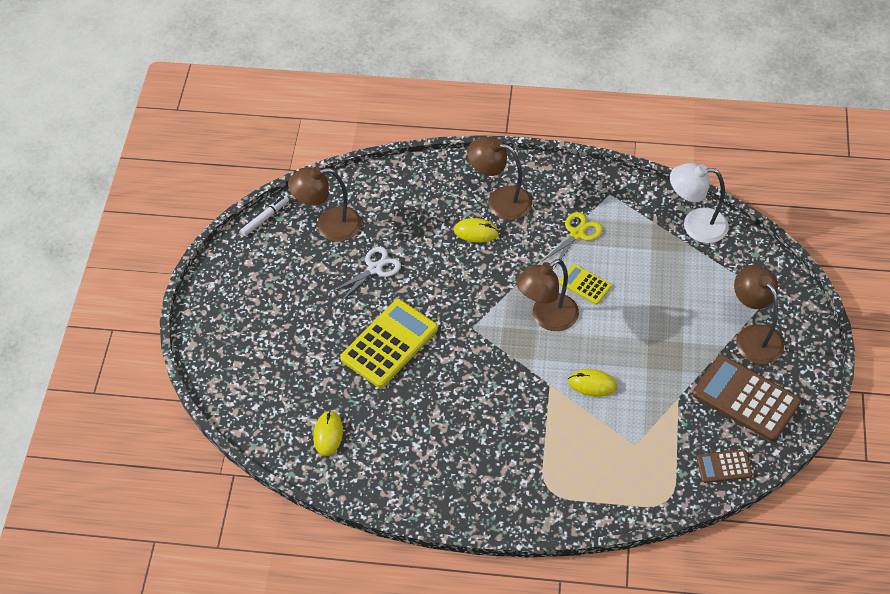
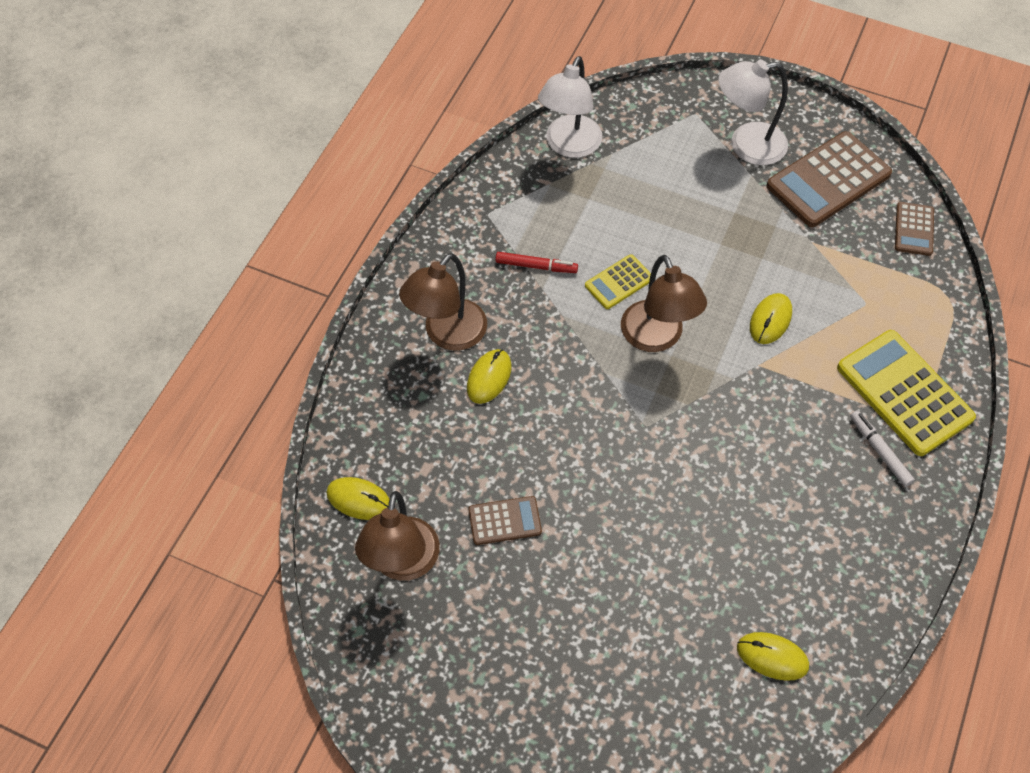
camera: 75 degrees left, 5 degrees up
white marker [240,196,289,236] -> white marker moved to [850,410,915,487]
white scissors [331,247,401,301] -> brown calculator [468,496,542,545]
yellow calculator [340,299,438,388] -> yellow calculator moved to [837,330,976,456]
yellow scissors [541,212,602,269] -> red marker [495,252,578,273]
brown lamp [734,265,784,364] -> white lamp [718,60,788,165]
none -> yellow mouse [326,477,389,520]

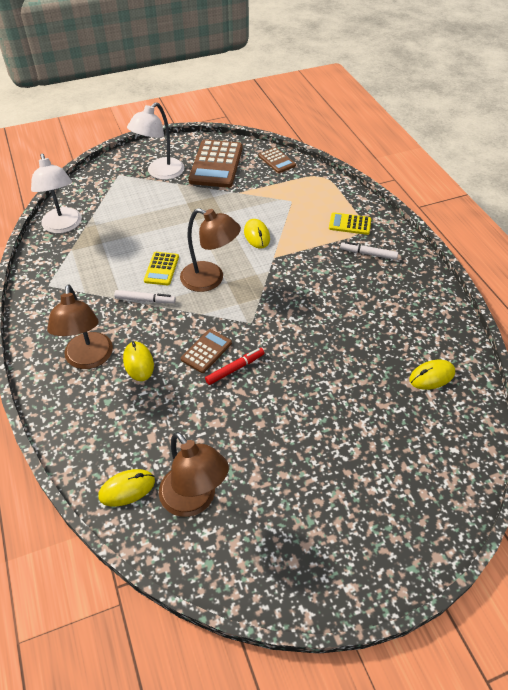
camera: 45 degrees left, 10 degrees down
brown calculator [468,496,542,545] -> brown calculator moved to [181,329,232,373]
red marker [495,252,578,273] -> red marker moved to [205,348,265,385]
yellow calculator [837,330,976,456] -> yellow calculator [329,212,371,235], size x0.52
none -> white marker [114,290,176,304]

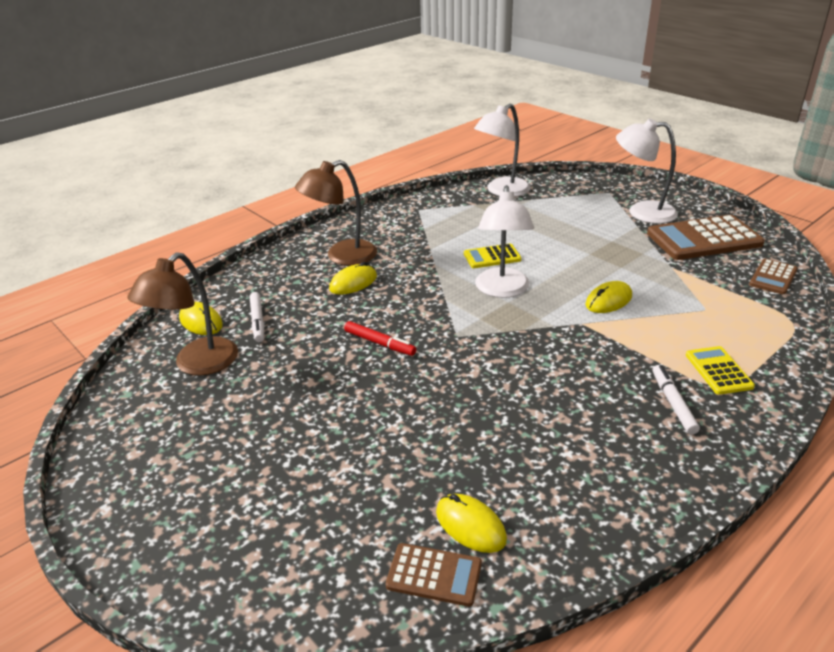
camera: 70 degrees right, 15 degrees down
white marker [114,290,176,304] -> white marker moved to [250,292,264,342]
brown lamp [180,208,241,292] -> white lamp [475,185,534,298]
brown calculator [181,329,232,373] -> brown calculator moved to [385,543,482,607]

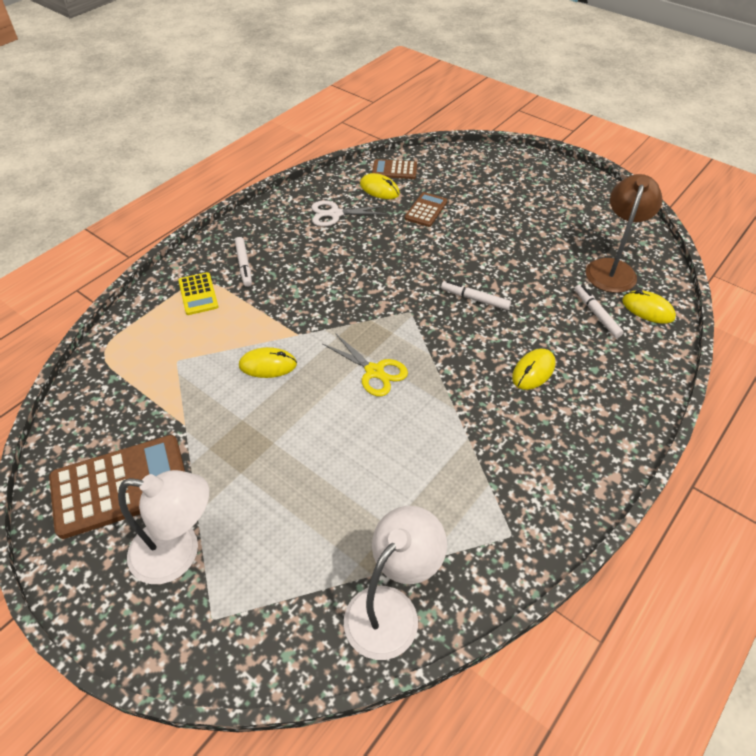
camera: 170 degrees right, 15 degrees up
brown lamp [295,160,377,266] -> none
red marker [344,321,416,356] -> white marker [441,281,511,310]
yellow calculator [464,244,521,268] -> none
white lamp [475,185,534,298] -> yellow scissors [323,333,408,397]
yellow mouse [586,281,632,313] -> yellow mouse turned 45 degrees clockwise [239,347,297,378]
brown calculator [749,258,798,295] -> brown calculator moved to [405,192,448,227]
none -> white scissors [311,200,388,227]

